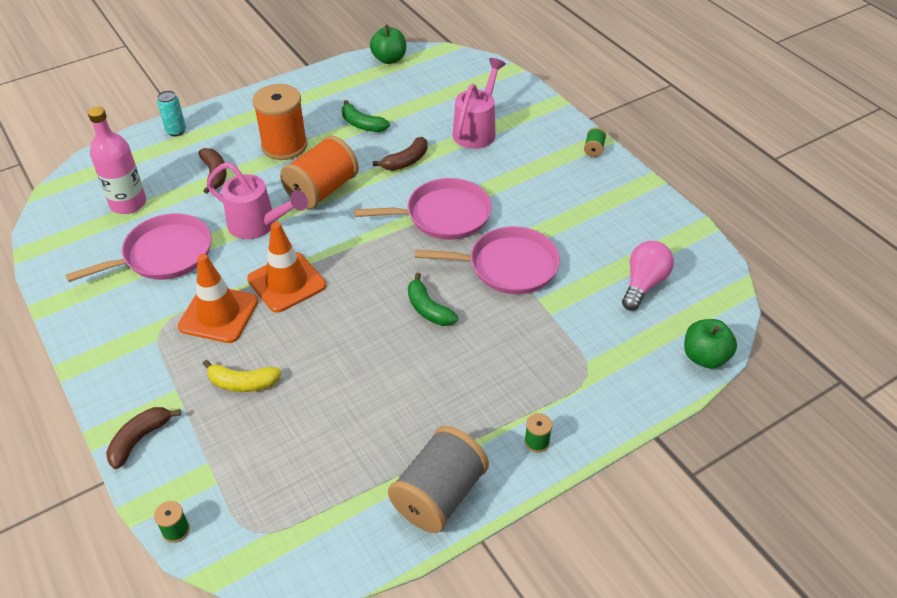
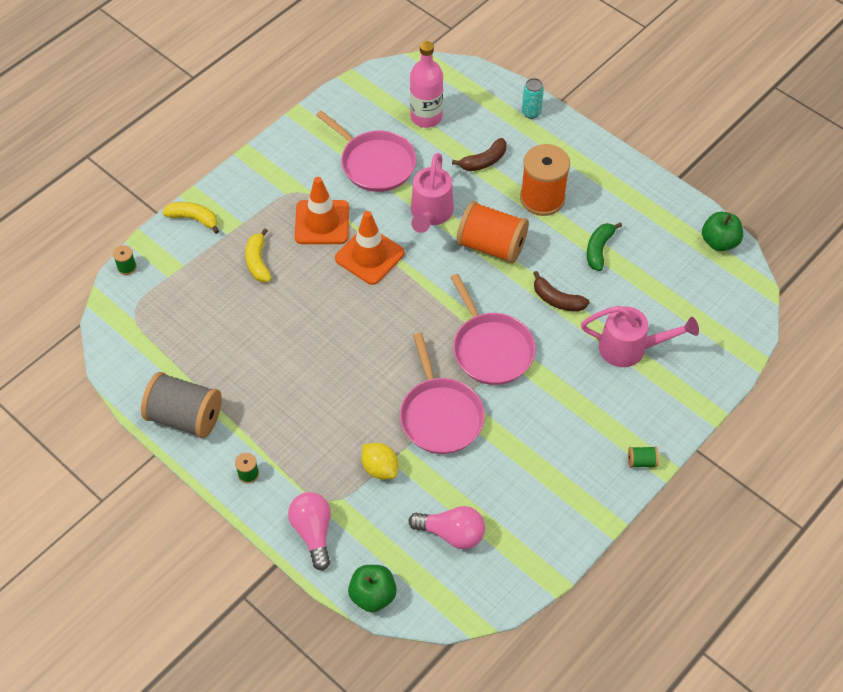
camera: 75 degrees right, 10 degrees up
brown banana [106,407,181,469] -> yellow banana [162,202,219,234]
green banana [408,273,458,326] -> none
none -> pink light bulb [288,492,331,571]
none -> yellow lemon [362,443,398,480]

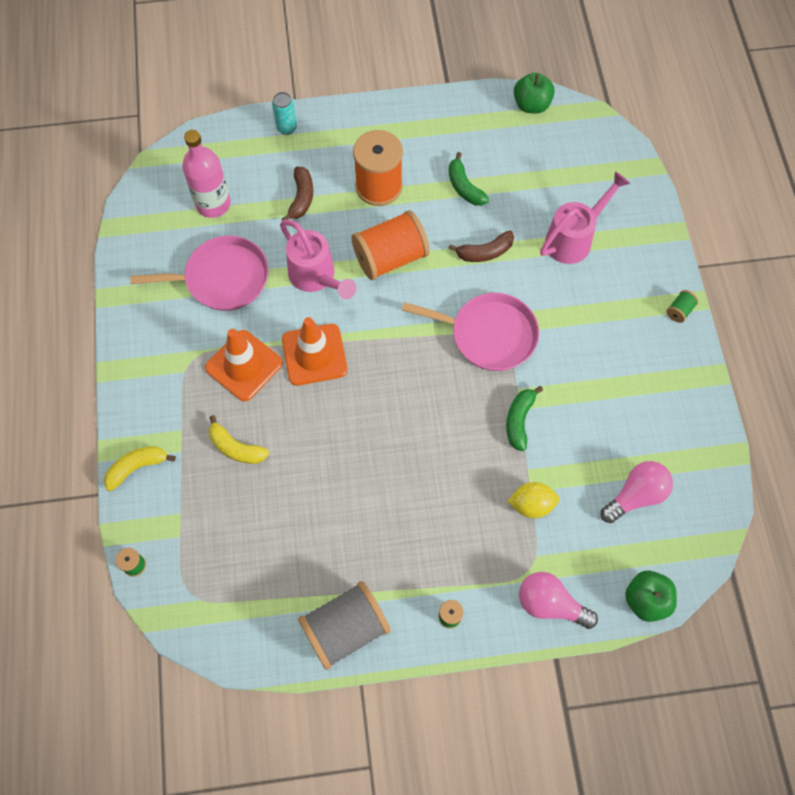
camera: 50 degrees left, 10 degrees up
pink pan [400,333,485,454] -> green banana [506,386,543,451]

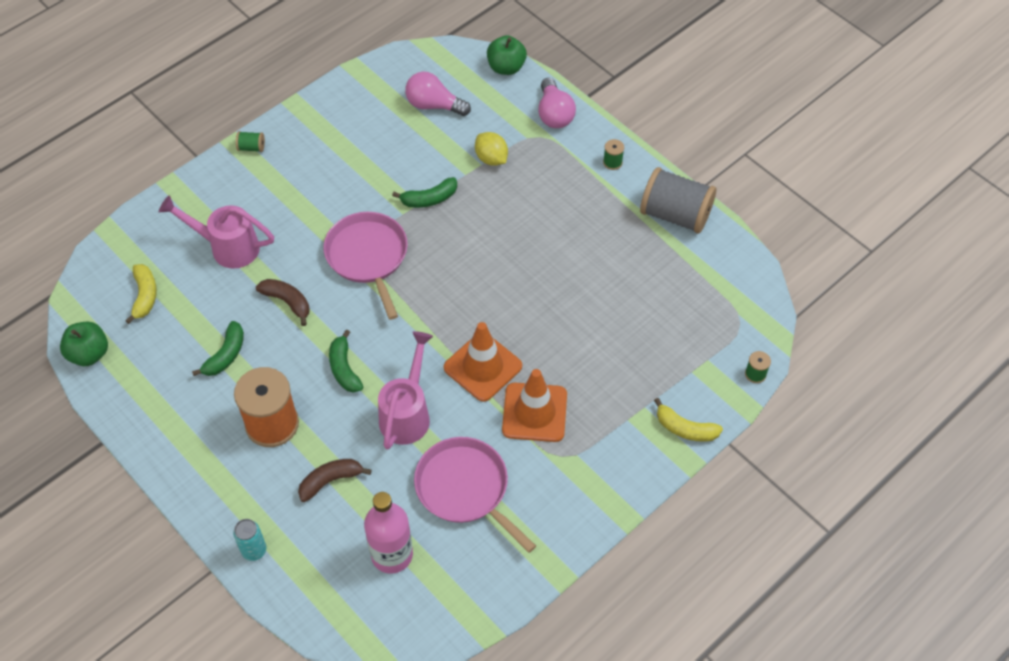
camera: 125 degrees left, 10 degrees down
yellow banana [209,415,269,464] -> yellow banana moved to [125,264,157,324]
orange spool [351,210,430,280] -> green banana [329,329,363,393]

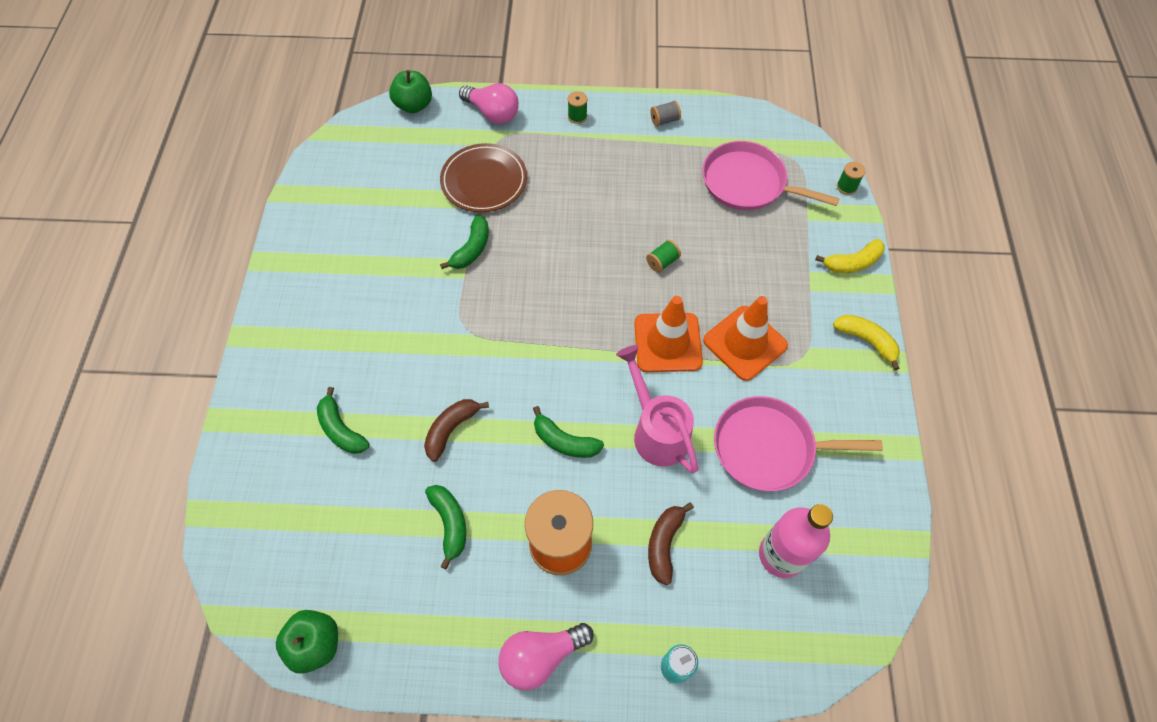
camera: 45 degrees left, 5 degrees up
yellow banana [125,264,157,324] -> yellow banana moved to [833,315,900,370]
pink watering can [159,195,274,269] -> green banana [317,387,370,454]
green spool [236,131,265,152] -> green spool moved to [646,240,681,273]
brown banana [256,279,310,326] -> brown banana turned 45 degrees counterclockwise [424,399,489,462]
pink pan [323,212,408,320] -> pink pan moved to [702,141,840,210]
pink light bulb [405,72,471,116] -> pink light bulb moved to [499,623,594,691]
yellow lemon [475,132,508,166] -> brown plate [440,143,527,212]
grey spool [640,167,716,234] -> grey spool [650,100,681,127], size x0.41

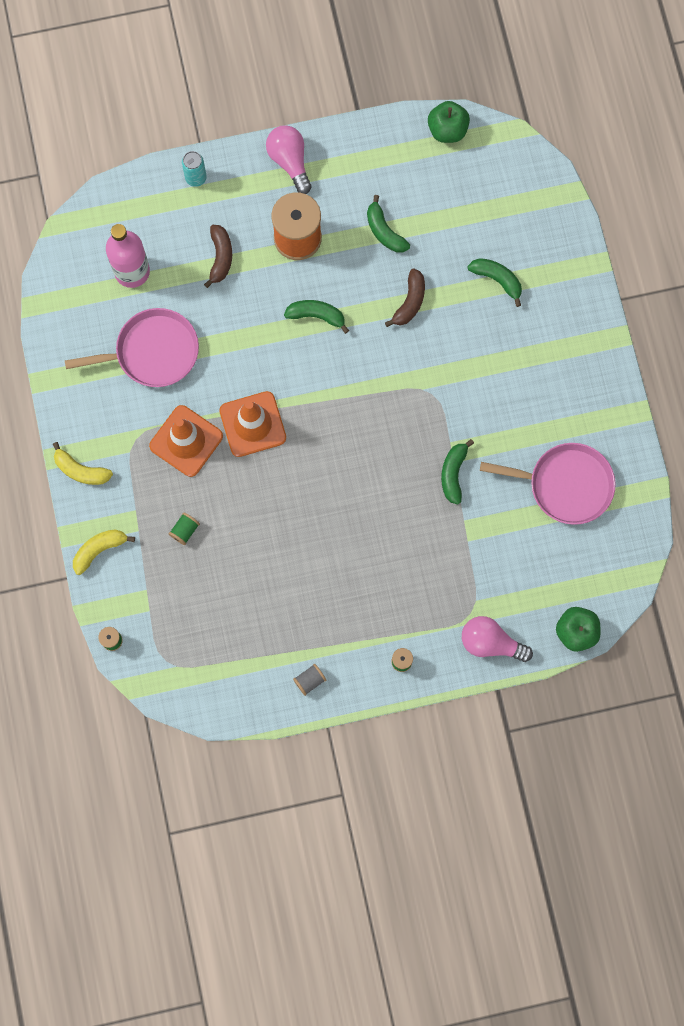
camera: 165 degrees right, 15 degrees up
brown plate [440,143,527,212] -> none
pink light bulb [499,623,594,691] -> pink light bulb turned 75 degrees counterclockwise [266,125,312,194]
pink watering can [616,345,698,473] -> none
green spool [646,240,681,273] -> green spool moved to [168,512,200,545]
pink pan [702,141,840,210] -> pink pan moved to [480,443,616,525]

